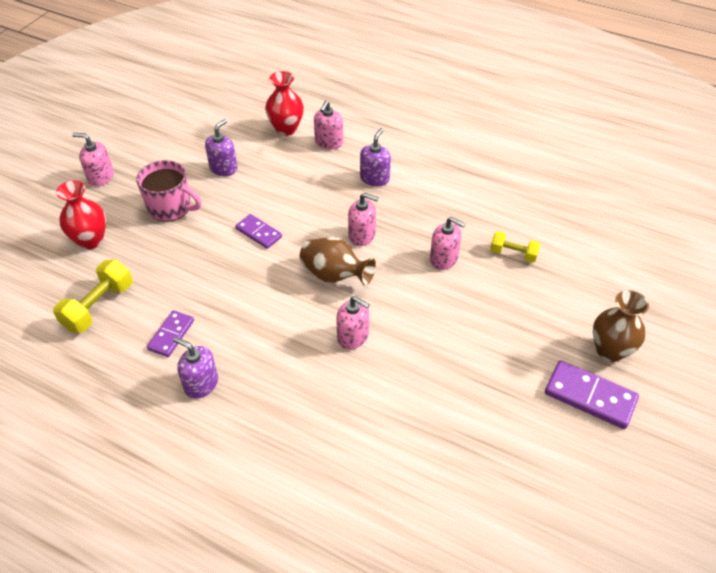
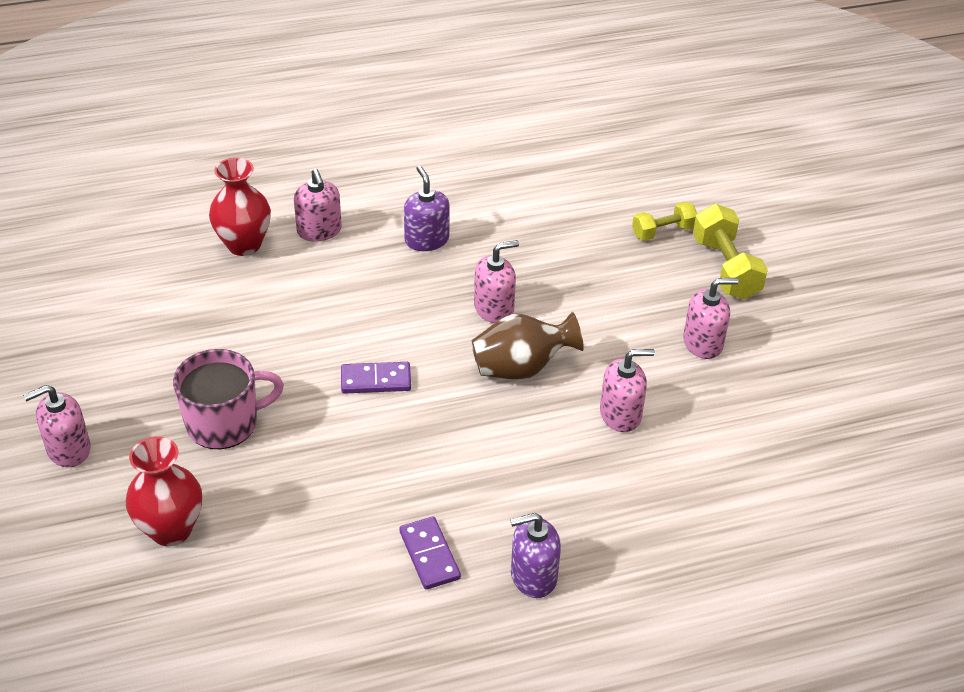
camera: 45 degrees left, 5 degrees down
yellow dumbbell [53,260,133,333] -> yellow dumbbell moved to [693,204,768,299]
purple soap dispenser [205,119,237,176] -> none
pink soap dispenser [430,217,465,270] -> pink soap dispenser moved to [683,278,739,359]
purple domino [545,360,639,429] -> none
brown vase [593,290,649,362] -> none

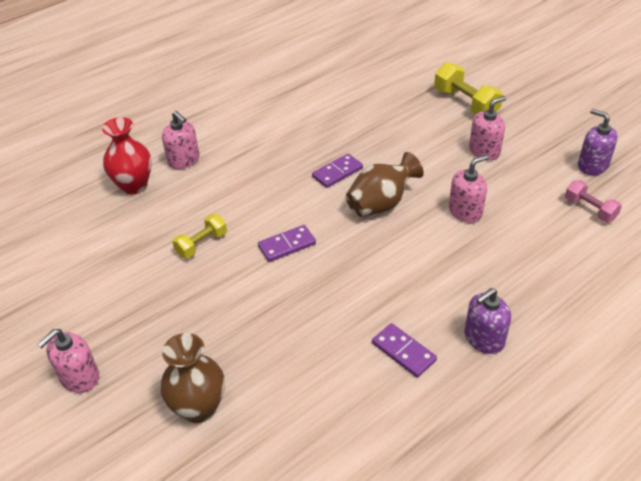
camera: 20 degrees left, 0 degrees up
red vase [126,436,202,546] -> brown vase [160,333,225,423]
pink mug [173,349,284,449] -> none
purple soap dispenser [404,166,450,251] -> purple soap dispenser moved to [578,109,618,175]
pink soap dispenser [474,240,519,323] -> purple domino [312,154,363,188]
yellow dumbbell [632,202,697,241] -> yellow dumbbell moved to [172,214,227,258]
none -> pink dumbbell [565,180,622,222]

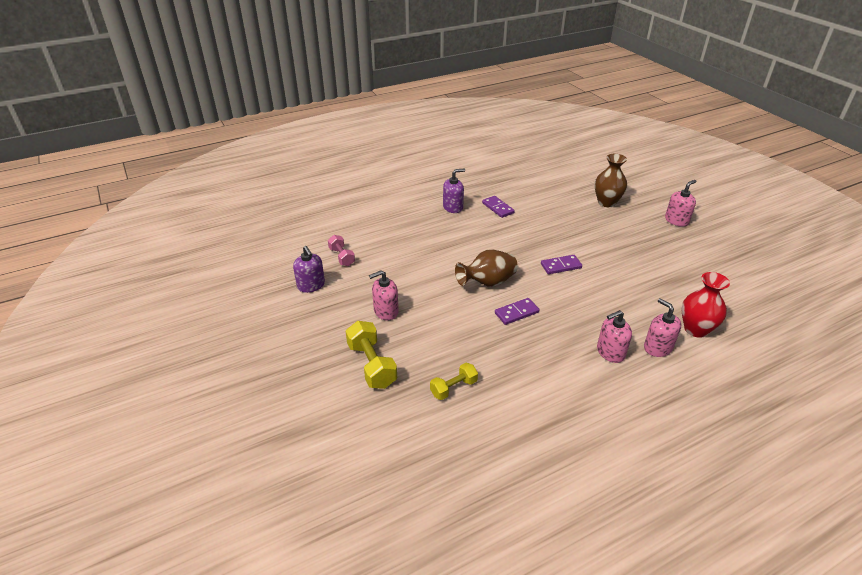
camera: 170 degrees left, 5 degrees down
yellow dumbbell [172,214,227,258] -> yellow dumbbell moved to [430,363,478,400]
pink soap dispenser [449,155,489,223] -> pink soap dispenser moved to [597,310,632,363]

